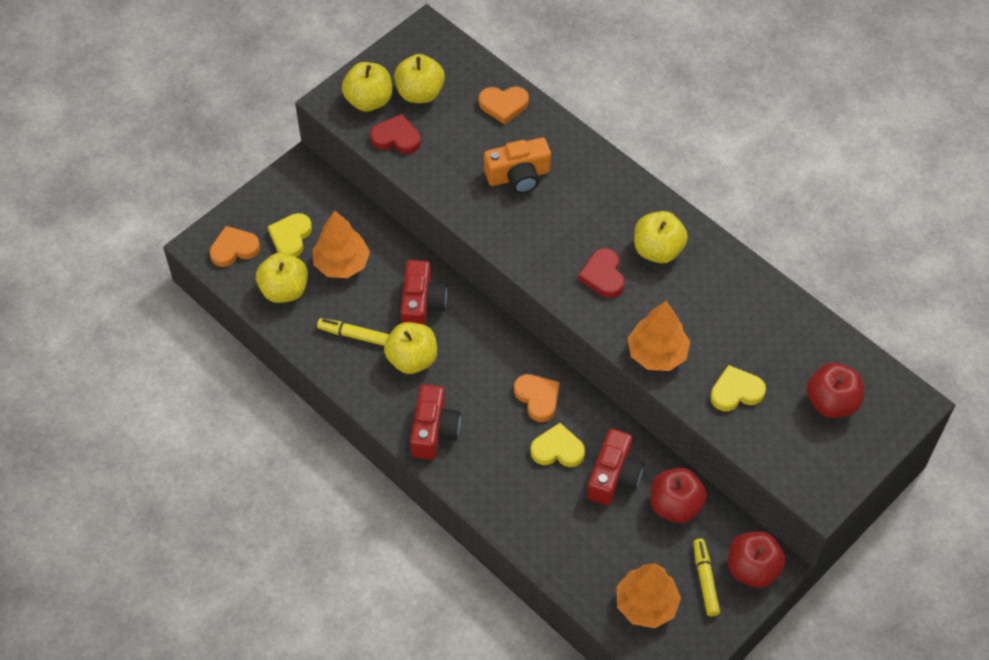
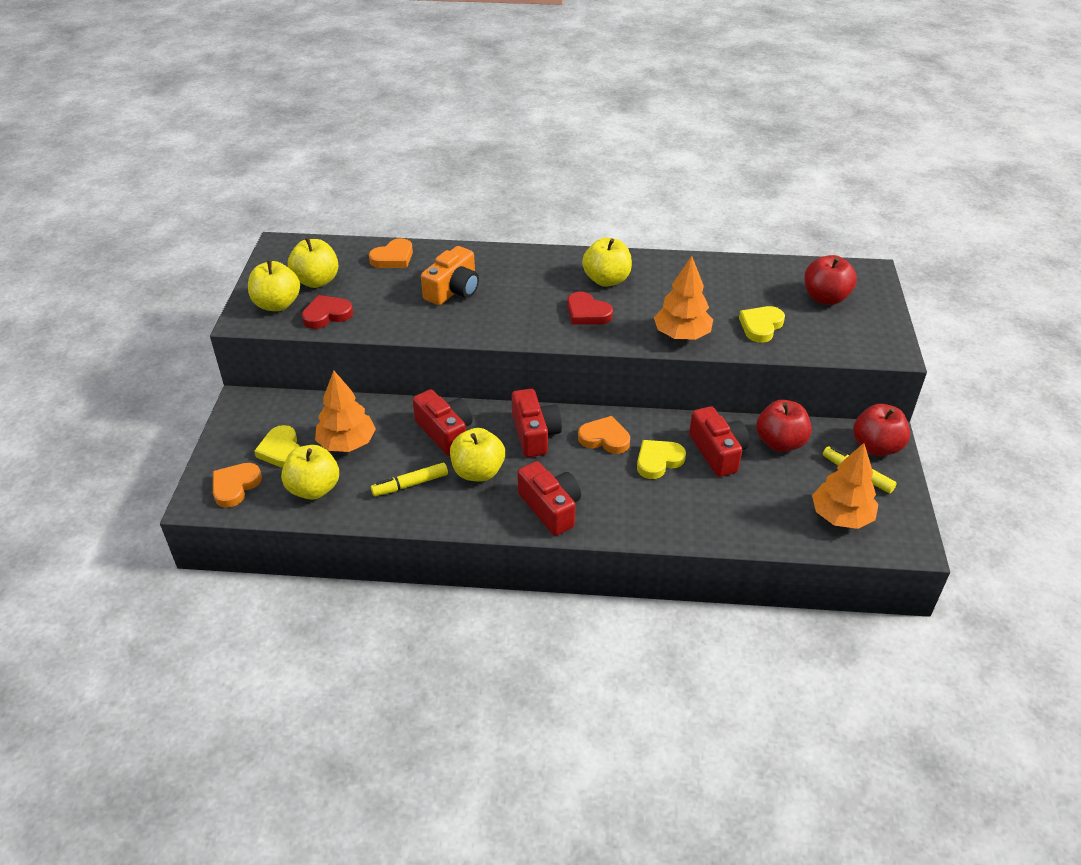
camera: 40 degrees left, 15 degrees down
none -> red camera [512,389,562,457]

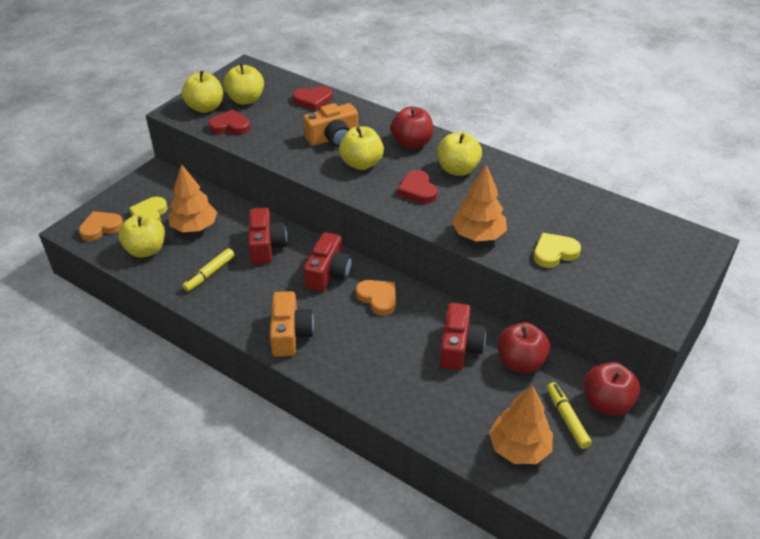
camera: 30 degrees right, 0 degrees up
orange heart [369,238,413,268] -> red heart [293,86,332,110]
yellow marker [371,463,448,496] -> yellow marker turned 60 degrees counterclockwise [182,248,235,292]
yellow apple [450,428,505,482] -> yellow apple moved to [339,126,384,170]
red camera [517,461,581,536] -> orange camera [270,291,314,357]
yellow heart [637,440,686,479] -> none
red apple [804,255,857,305] -> red apple moved to [390,107,433,149]

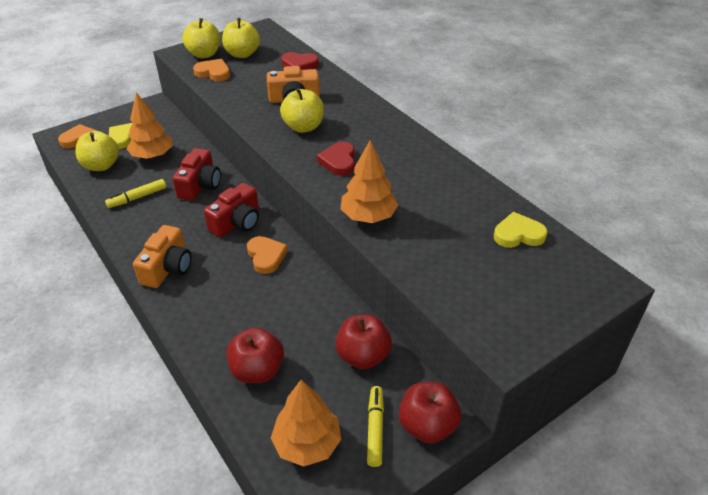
camera: 20 degrees right, 0 degrees up
red heart [208,109,250,135] -> orange heart [193,59,230,81]
red apple [390,107,433,149] -> red apple moved to [227,328,284,383]
yellow apple [437,132,482,176] -> none
red camera [440,303,486,370] -> none
yellow heart [534,233,581,268] -> yellow heart moved to [494,212,548,248]

